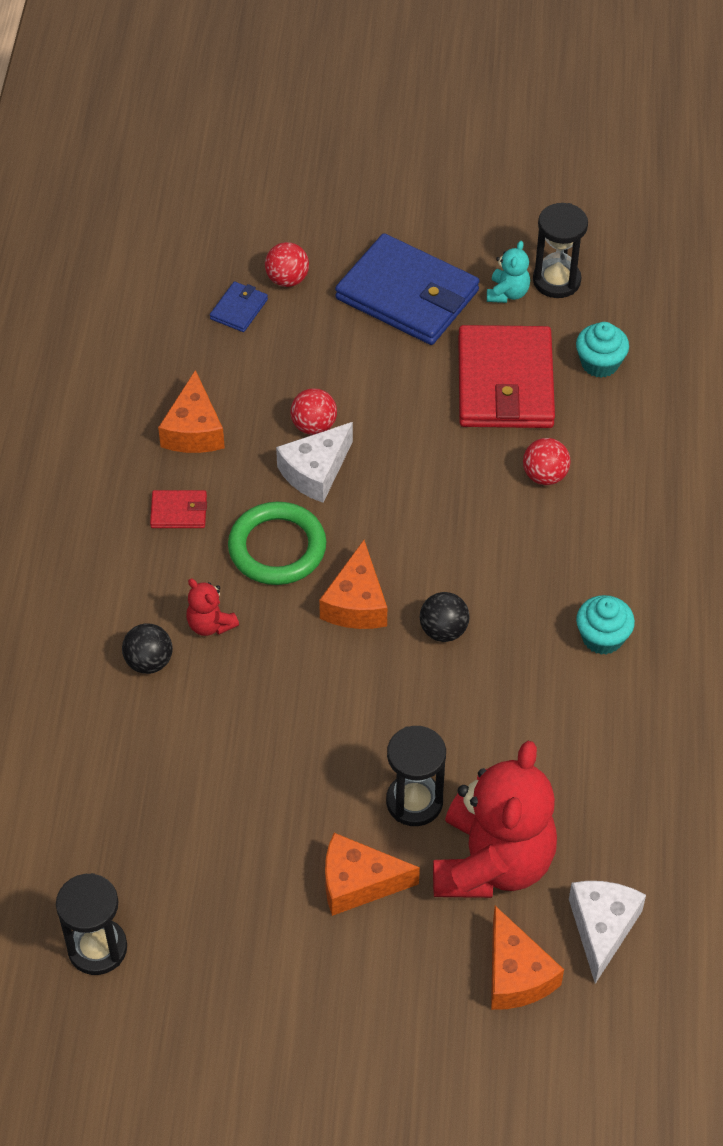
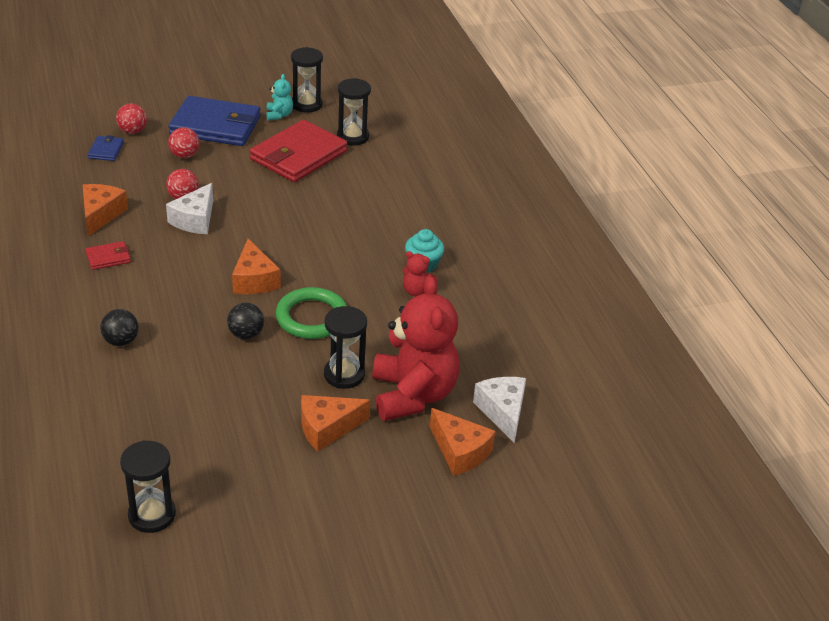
camera: 25 degrees left, 15 degrees down
orange cheese [158,370,225,453] -> orange cheese turned 150 degrees counterclockwise [83,184,128,236]
red teddy bear [186,579,239,636] -> red teddy bear moved to [403,251,438,296]
green ring [228,502,326,585] -> green ring moved to [276,287,347,339]
black ball [420,592,470,642] -> black ball moved to [227,303,264,339]
red wallet [458,325,555,428] -> red wallet turned 60 degrees clockwise [250,120,348,182]
red ball [523,438,571,485] -> red ball moved to [168,127,199,158]
turquoise cupcake [576,322,629,378] -> black hourglass [337,78,371,146]

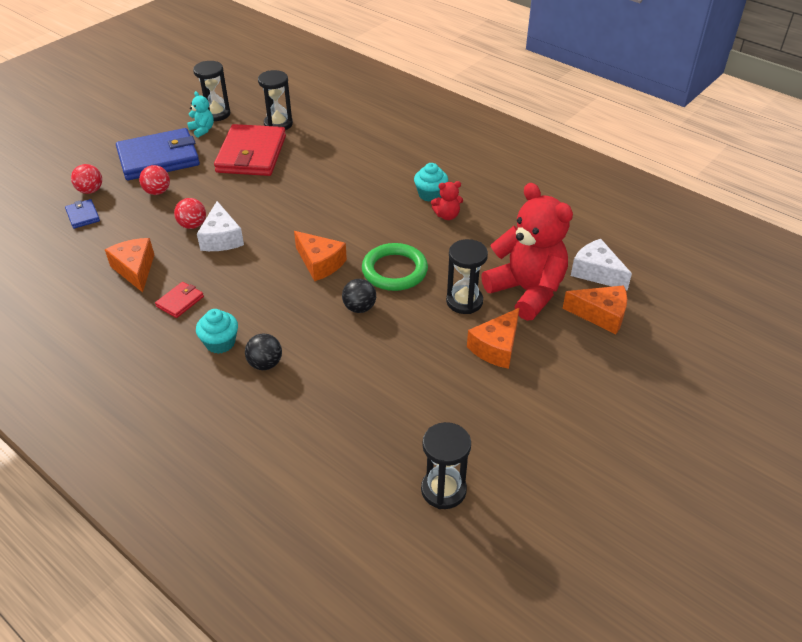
camera: 30 degrees left, 5 degrees up
none -> turquoise cupcake [196,309,238,354]

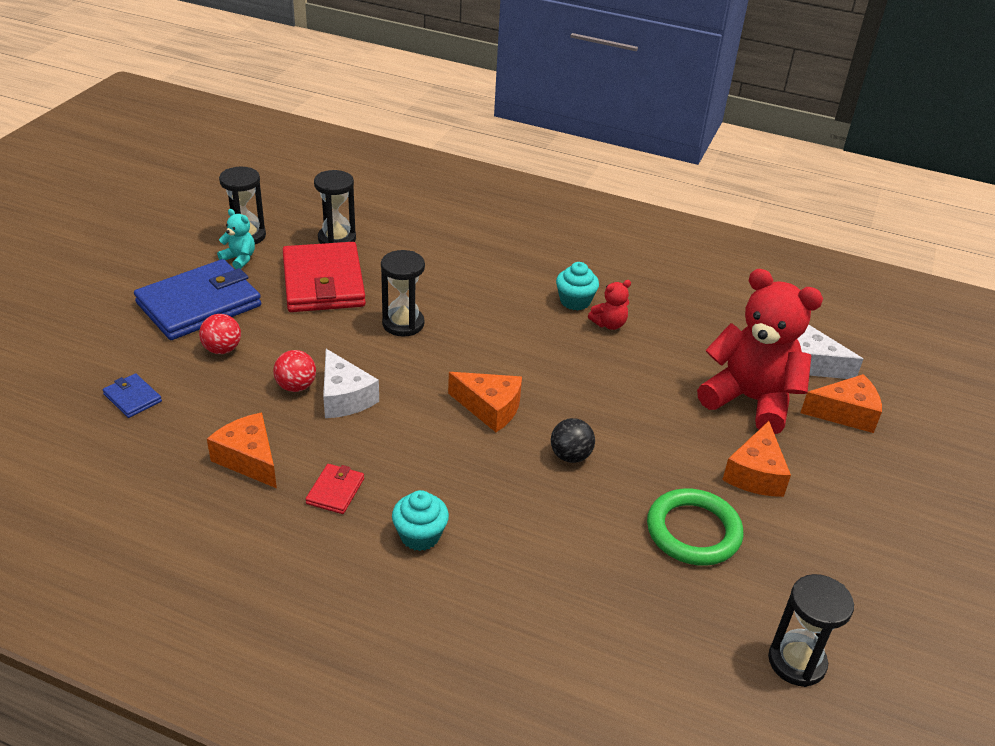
camera: 20 degrees left, 5 degrees down
red ball [71,164,102,194] -> none
black ball [245,333,282,370] -> none
green ring [362,243,428,291] -> green ring moved to [647,488,743,566]
black hourglass [446,239,488,314] -> black hourglass moved to [381,250,425,337]

